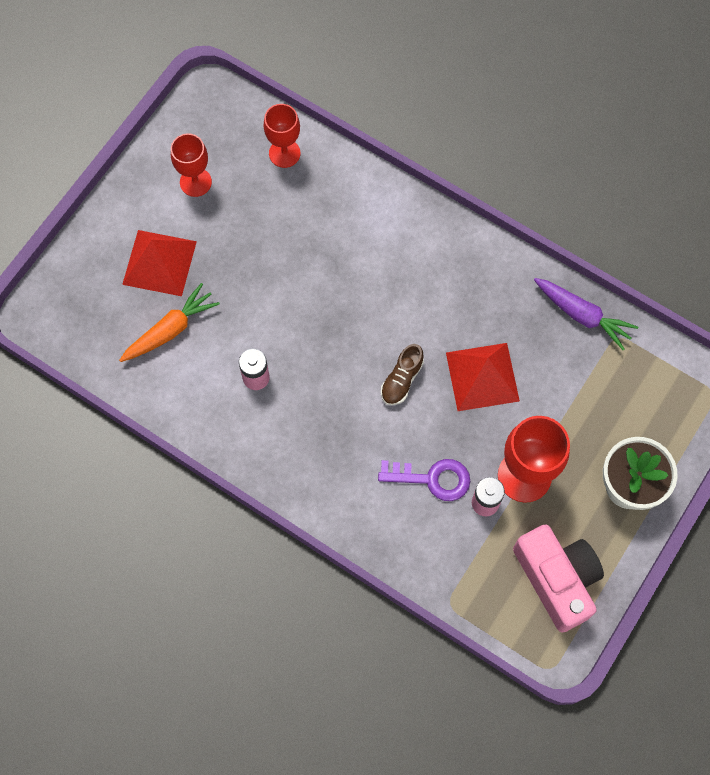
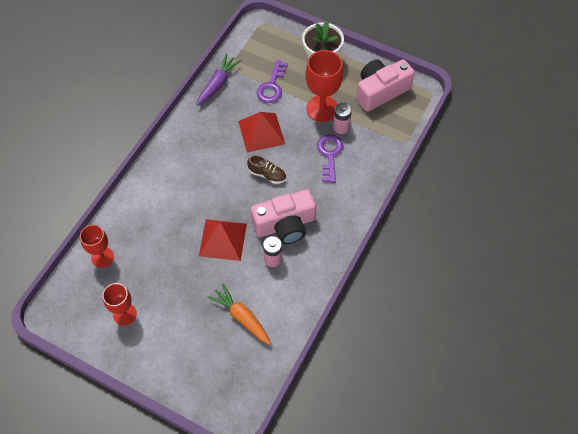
camera: 95 degrees left, 10 degrees down
red pyramid [122,230,197,296] -> red pyramid moved to [199,219,247,261]
none -> pink camera [251,189,316,244]
none -> purple key [256,60,288,103]

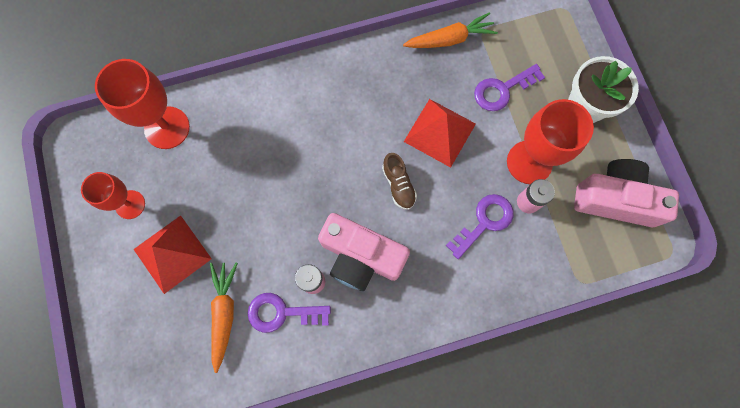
camera: 45 degrees right, 15 degrees up
red goblet [80,225,114,268] -> red goblet [95,59,190,149], size x1.57
purple carrot [196,54,241,106] -> orange carrot [403,12,498,48]
red pyramid [199,219,247,261] -> red pyramid moved to [134,215,212,294]
none -> purple key [247,293,331,333]

